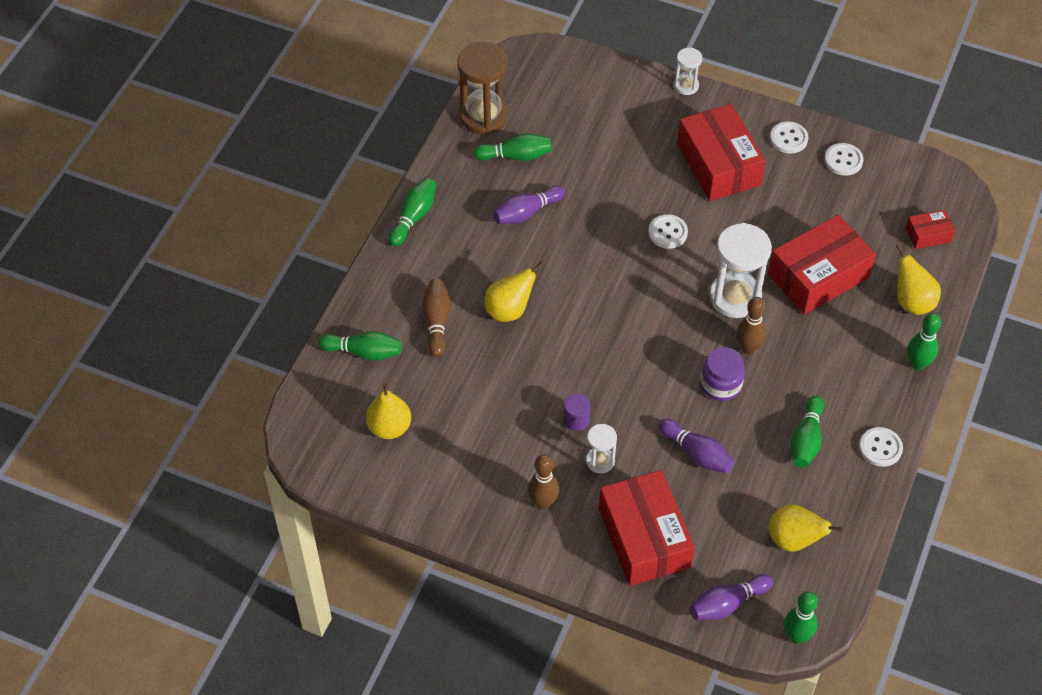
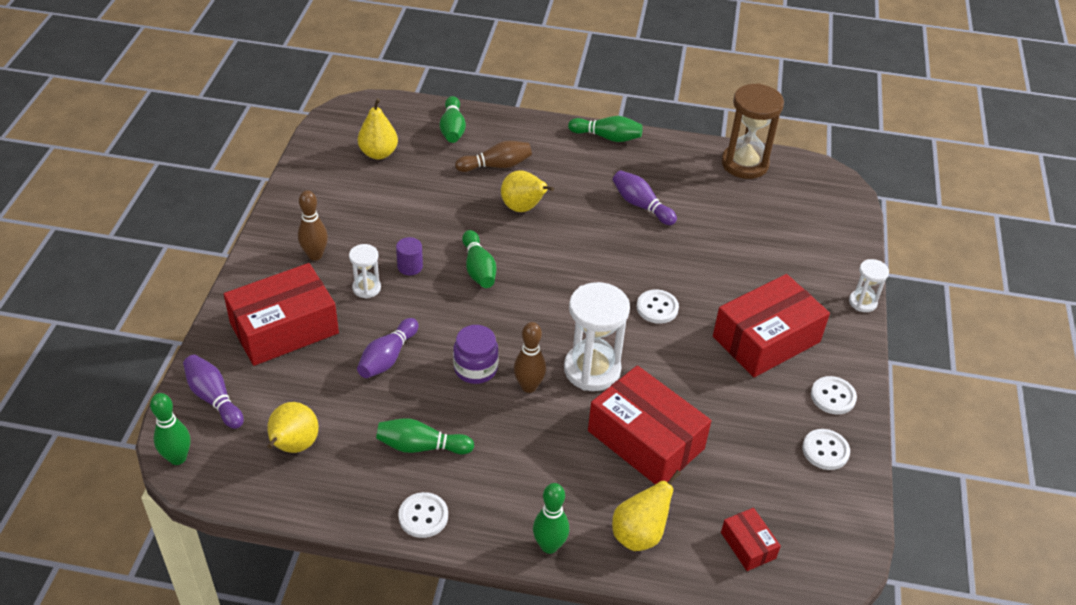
camera: 75 degrees right, 10 degrees down
green bowling pin [473,133,552,161] -> green bowling pin moved to [462,230,496,288]

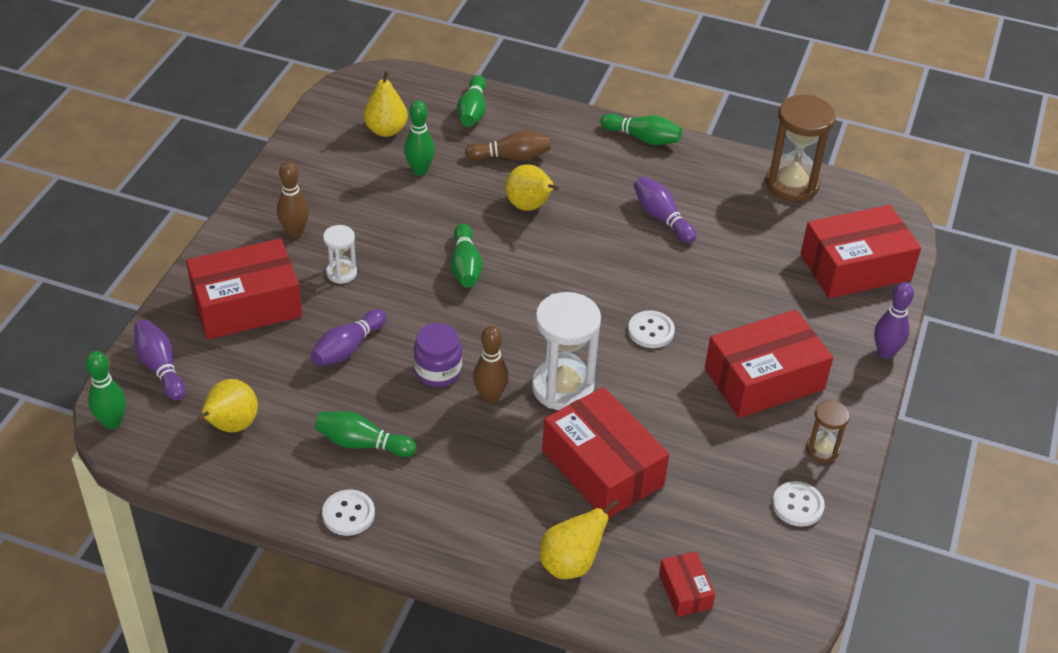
camera: 10 degrees right, 0 degrees up
purple cylinder [396,237,423,275] -> none
green bowling pin [533,483,569,554] -> green bowling pin moved to [404,100,435,175]
white button [811,376,857,415] -> brown hourglass [806,400,850,463]
white hourglass [849,259,889,312] -> purple bowling pin [874,282,914,359]
none -> red box [800,205,921,298]

